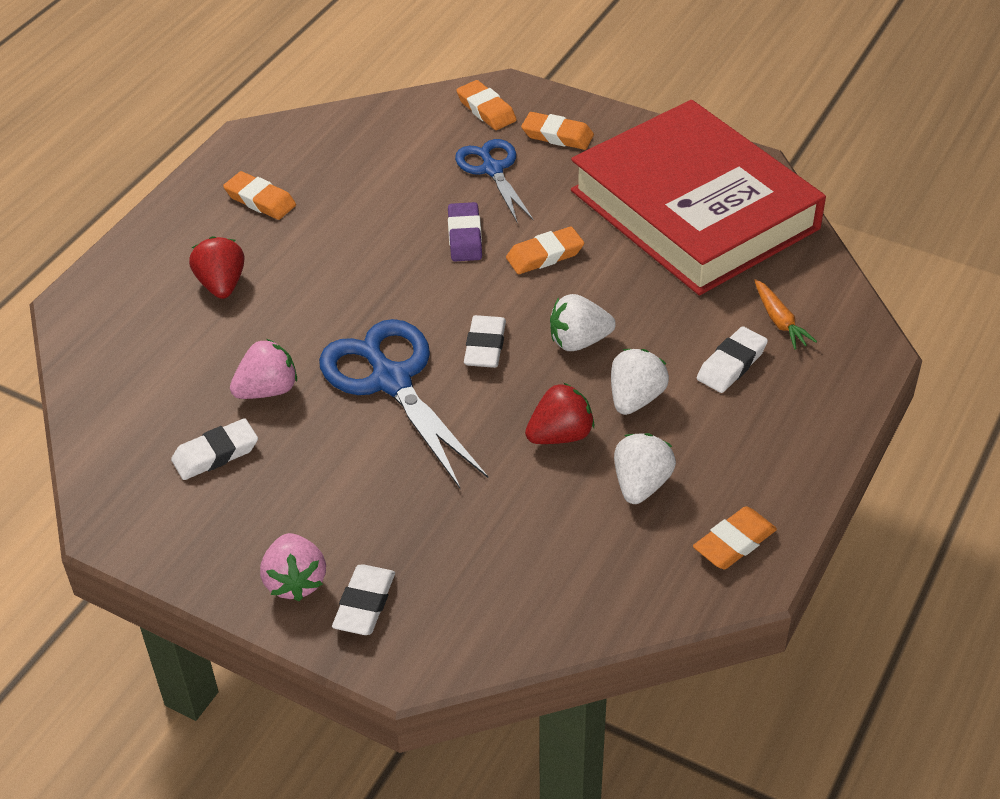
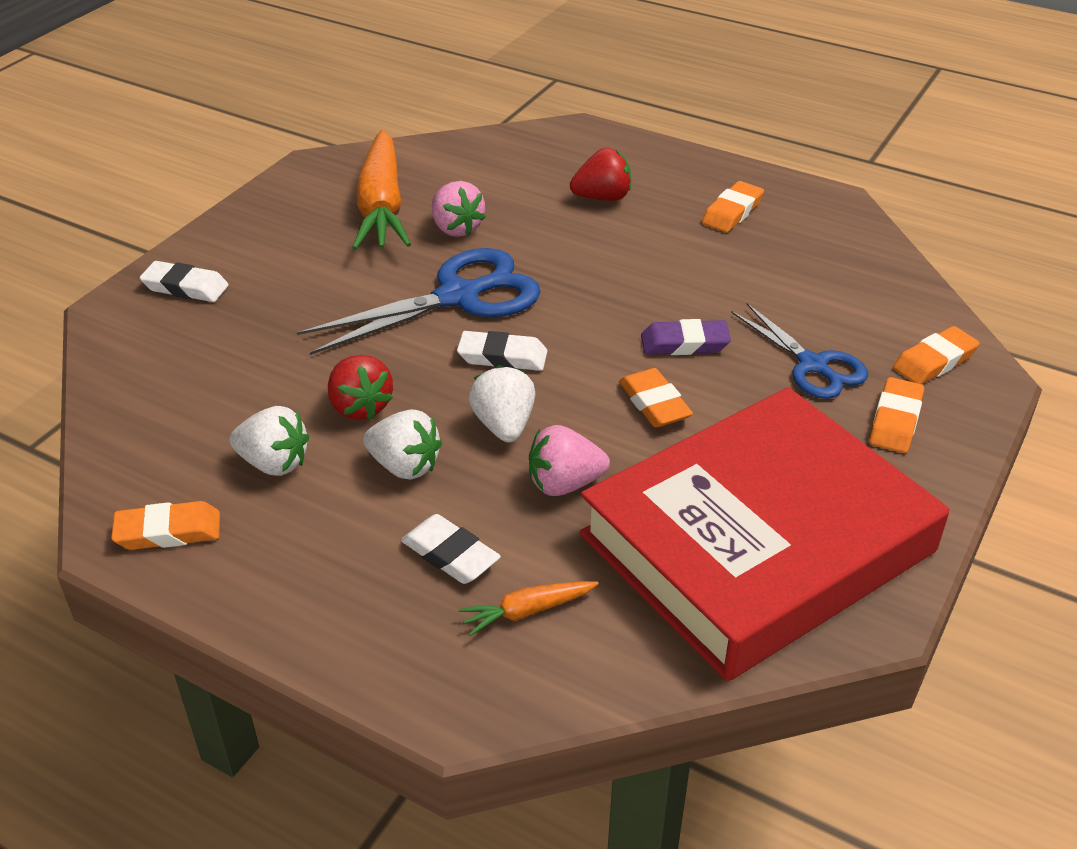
camera: 90 degrees right, 5 degrees down
white eraser [171,418,258,480] -> orange carrot [352,130,411,250]
pink strawberry [260,533,326,601] -> pink strawberry moved to [529,425,610,496]
blue scissors [455,139,534,222] -> blue scissors turned 75 degrees clockwise [732,303,868,399]
orange eraser [693,506,777,569] -> orange eraser turned 60 degrees counterclockwise [111,501,220,550]

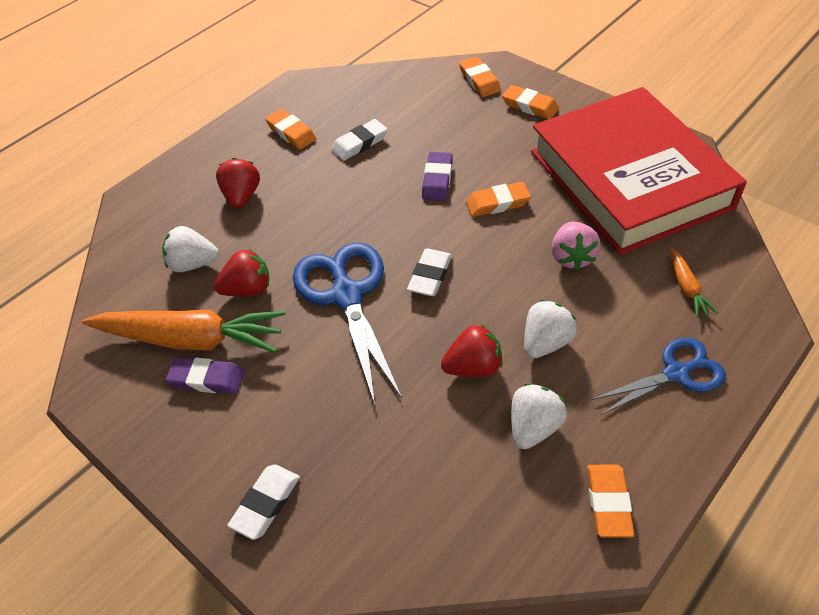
camera: 75 degrees left, 10 degrees up
white eraser [401,514,501,584] -> white eraser moved to [332,119,388,161]
pink strawberry [432,181,486,237] -> red strawberry [214,249,269,297]
white strawberry [468,365,535,442] -> white strawberry moved to [162,226,219,272]
blue scissors [732,303,868,399] -> blue scissors moved to [591,338,726,415]
none -> purple eraser [166,357,245,394]

